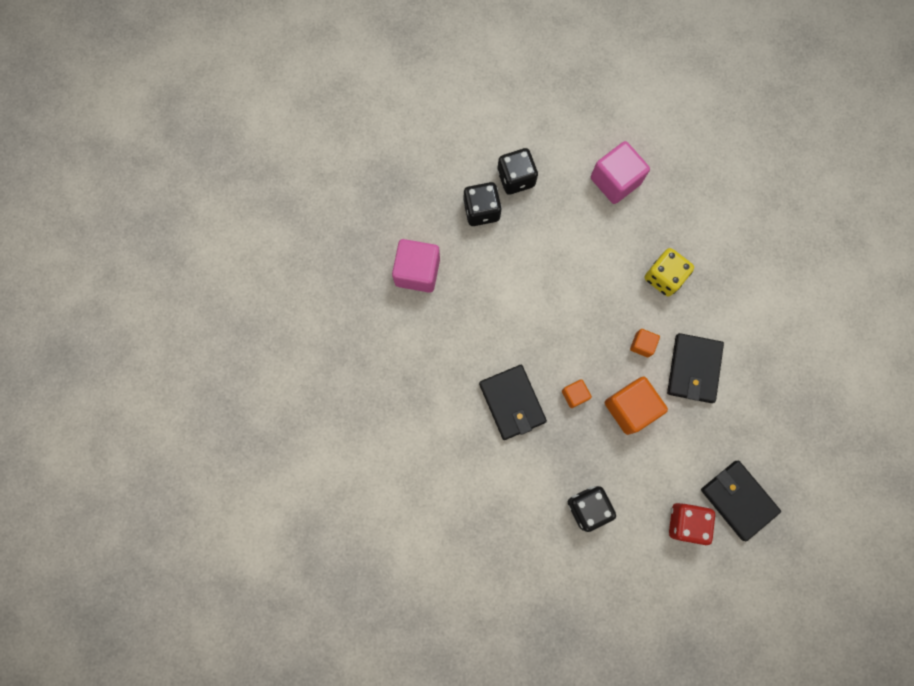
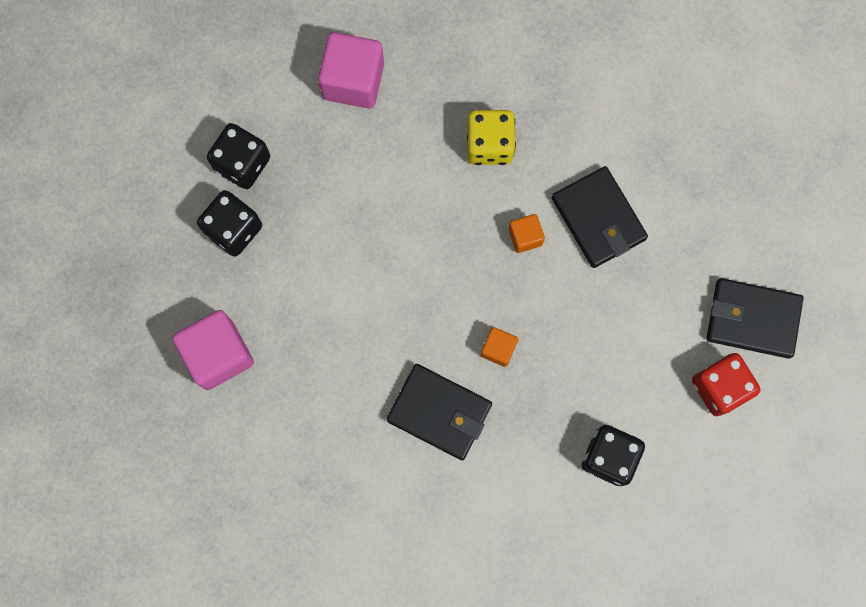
camera: 40 degrees left, 0 degrees up
orange cube [605,377,668,435] -> none

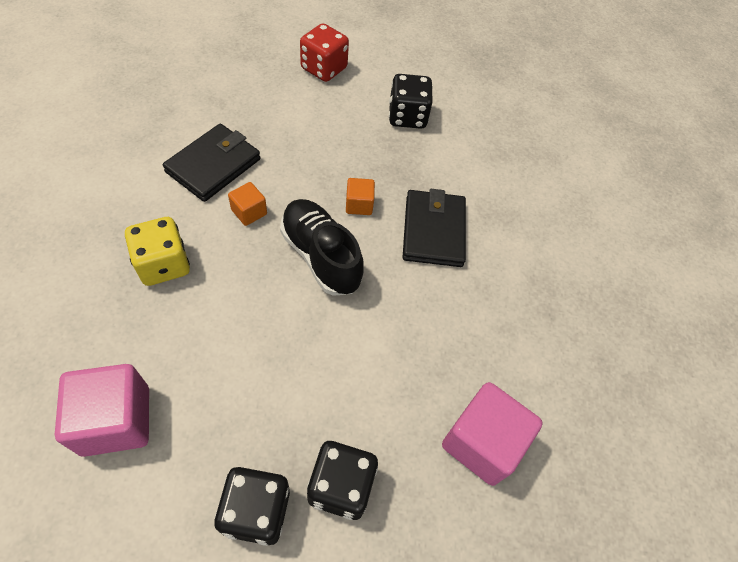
camera: 120 degrees left, 20 degrees down
black wallet [707,278,803,359] -> none
none -> black shoe [280,199,364,296]

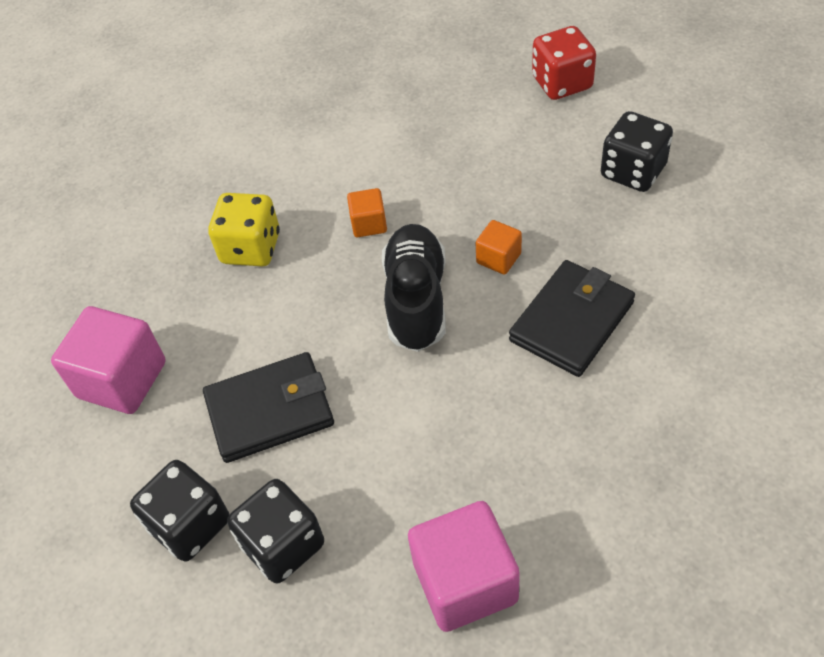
camera: 45 degrees right, 5 degrees down
black wallet [163,124,260,202] -> black wallet moved to [203,352,334,463]

